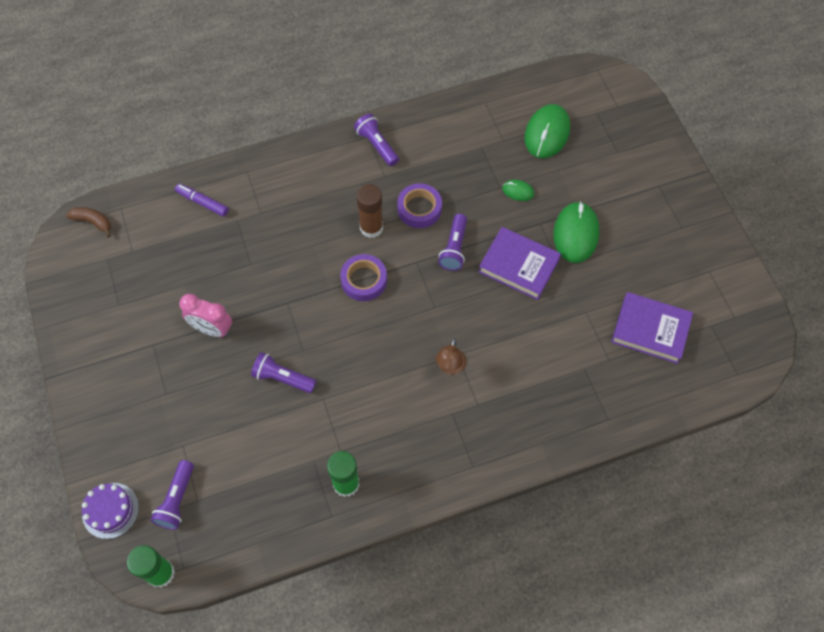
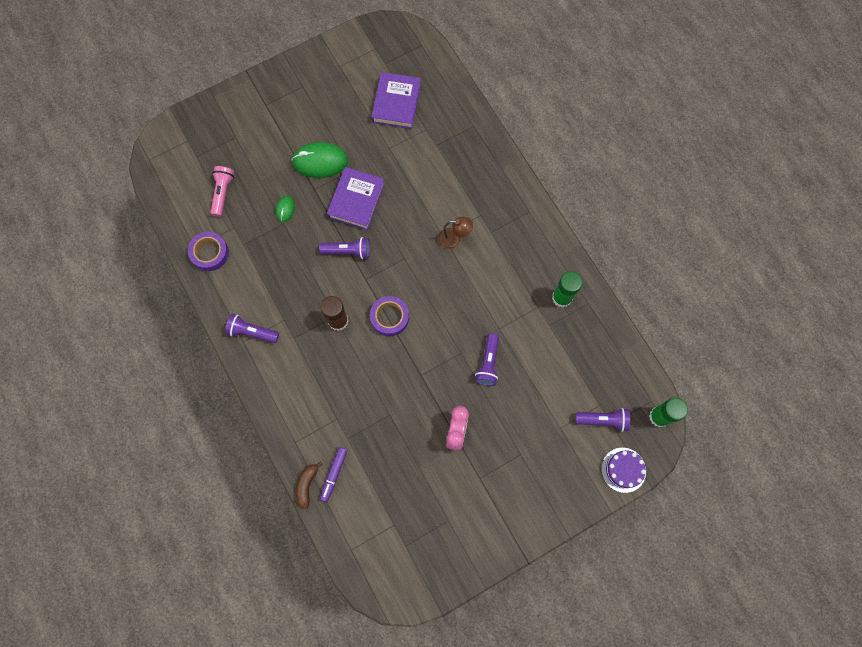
camera: 100 degrees left, 10 degrees up
brown banana [66,207,111,238] -> brown banana moved to [296,461,323,509]
purple flashlight [354,114,399,166] -> purple flashlight turned 60 degrees clockwise [225,314,279,343]
purple tape [397,183,442,228] -> purple tape moved to [188,232,229,271]
green mouse [525,104,570,158] -> pink flashlight [210,166,234,217]

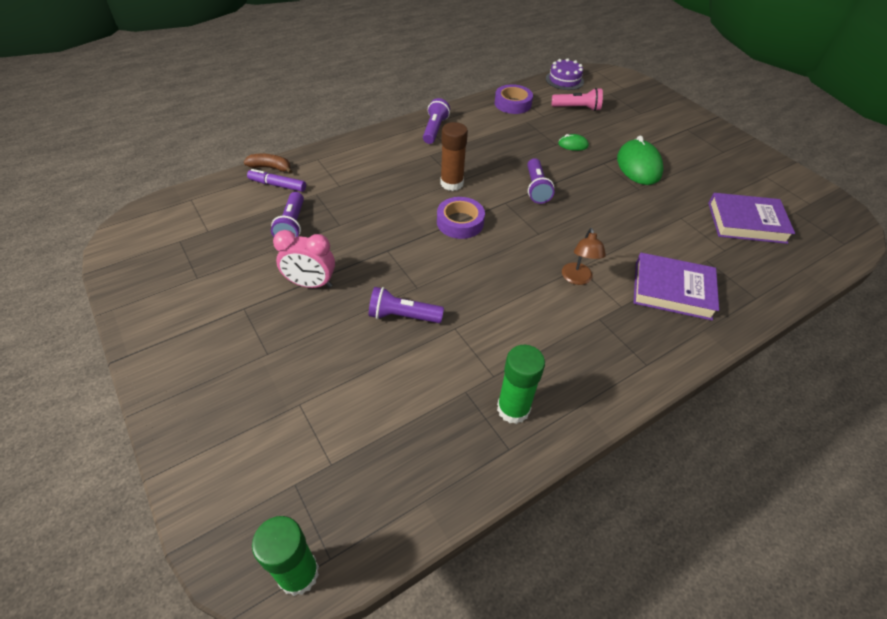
camera: 85 degrees right, 25 degrees down
purple book [327,167,385,230] -> purple book moved to [633,253,719,321]
purple flashlight [576,408,630,432] -> purple flashlight moved to [271,192,304,237]
purple cake [601,448,646,493] -> purple cake moved to [546,58,584,90]

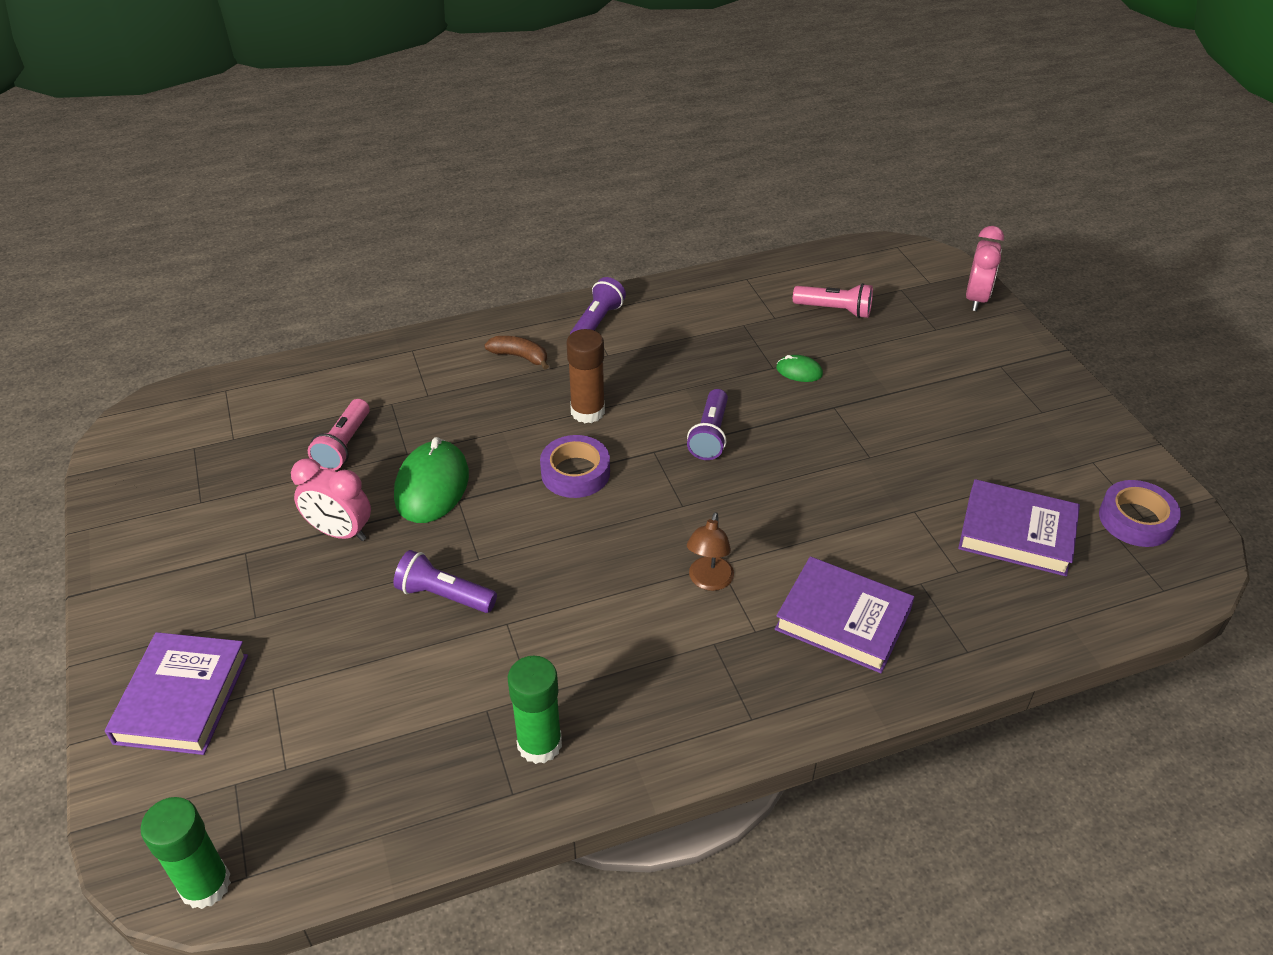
camera: 15 degrees right, 5 degrees down
brown banana [244,154,292,174] -> brown banana moved to [484,336,549,369]
purple marker [247,169,306,192] -> none
purple flashlight [271,192,304,237] -> pink flashlight [308,399,370,471]
purple tape [495,84,533,114] -> purple tape moved to [1099,480,1181,547]
purple cake [546,58,584,90] -> none
green mouse [617,135,663,185] -> green mouse moved to [394,437,469,523]
none -> purple book [105,632,248,755]
none -> pink clock [966,226,1004,311]

